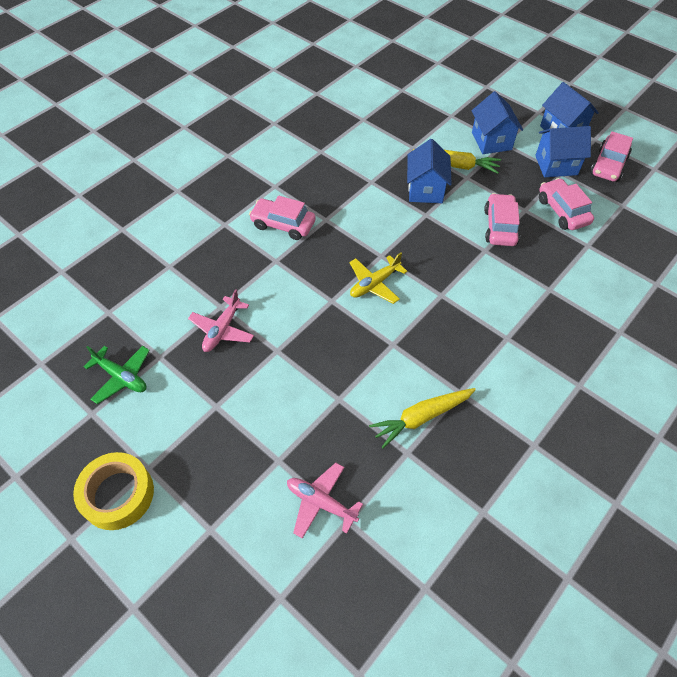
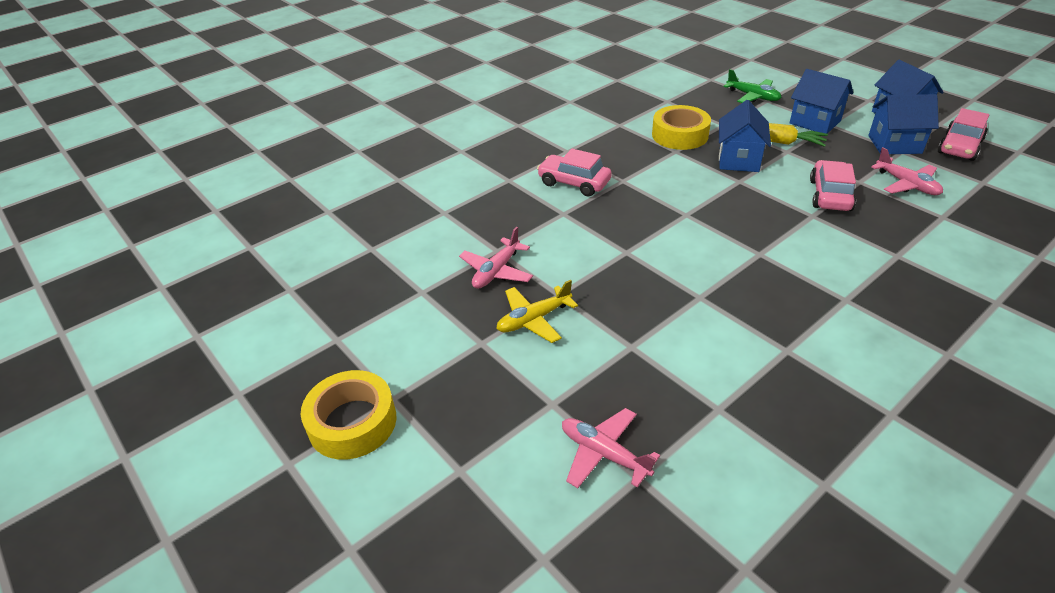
camera: 10 degrees right, 15 degrees down
green plane [83,346,150,404] -> green plane moved to [723,69,782,103]
yellow plane [350,253,407,304] -> yellow plane moved to [497,280,578,343]
yellow carrot [369,388,476,449] -> none
blue house [472,91,523,154] -> blue house turned 45 degrees counterclockwise [790,69,853,134]
pink car [539,178,594,230] -> pink plane [871,147,943,195]
none -> yellow tape [652,105,711,150]

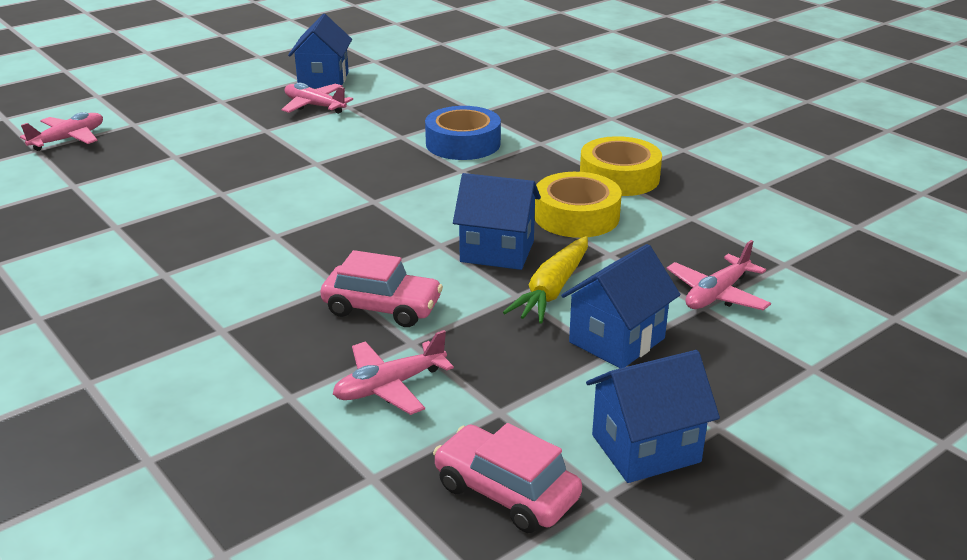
camera: 90 degrees right, 10 degrees down
yellow tape [301,370,397,460] -> yellow tape moved to [580,136,662,196]
yellow plane [497,280,578,343] -> none
pink car [537,149,612,196] -> blue tape [425,106,501,160]
green plane [723,69,782,103] -> pink plane [667,240,771,311]
blue house [868,94,939,154] -> blue house moved to [288,14,352,88]

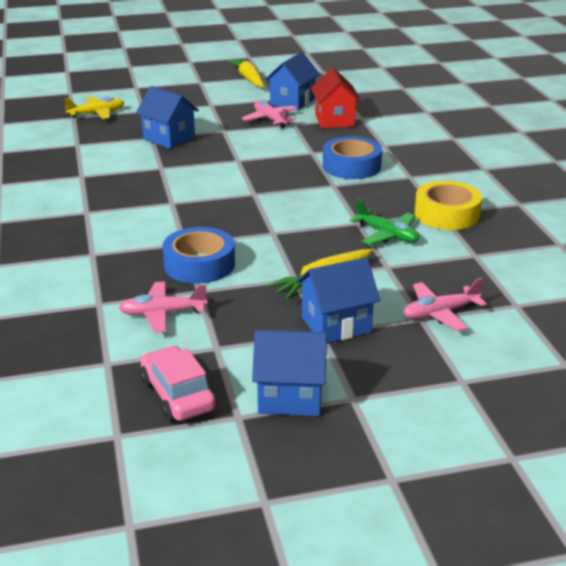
camera: 25 degrees right, 0 degrees up
pink plane [20,112,103,151] -> yellow plane [65,97,124,119]
pink car [320,250,443,327] -> blue tape [162,227,235,284]
blue house [453,173,541,270] -> blue house moved to [136,86,199,149]
yellow tape [535,172,622,238] -> green plane [350,199,419,245]
none -> yellow carrot [227,58,264,87]
none -> red house [311,67,361,128]

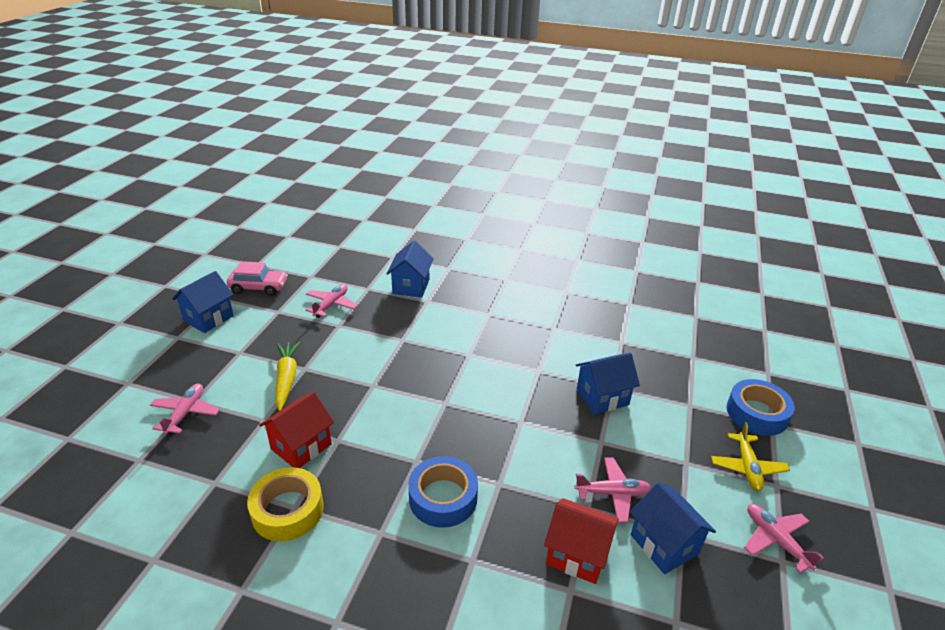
camera: 120 degrees right, 5 degrees up
yellow plane [65,97,124,119] -> yellow plane moved to [711,422,790,491]
blue tape [162,227,235,284] -> blue tape moved to [726,379,795,436]
yellow carrot [227,58,264,87] -> pink plane [744,504,824,573]
blue house [296,257,380,343] -> blue house moved to [387,241,434,298]
green plane [350,199,419,245] -> red house [259,392,334,468]

